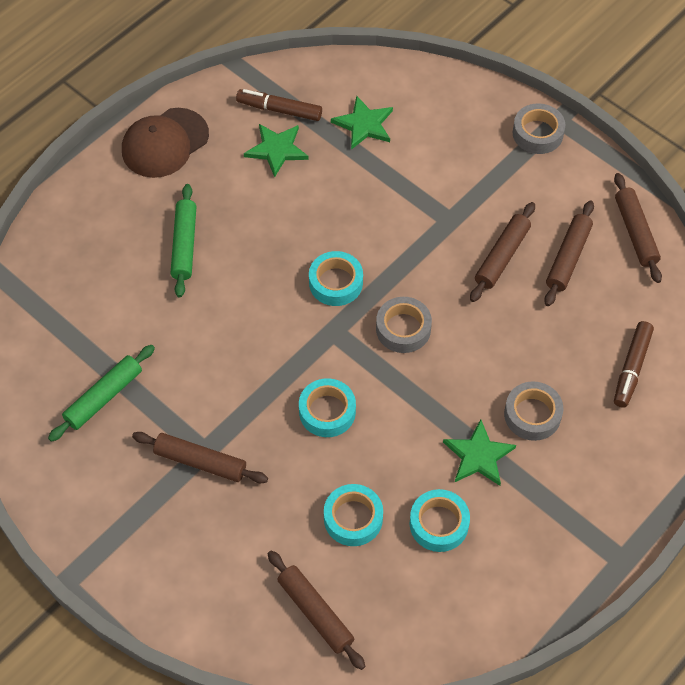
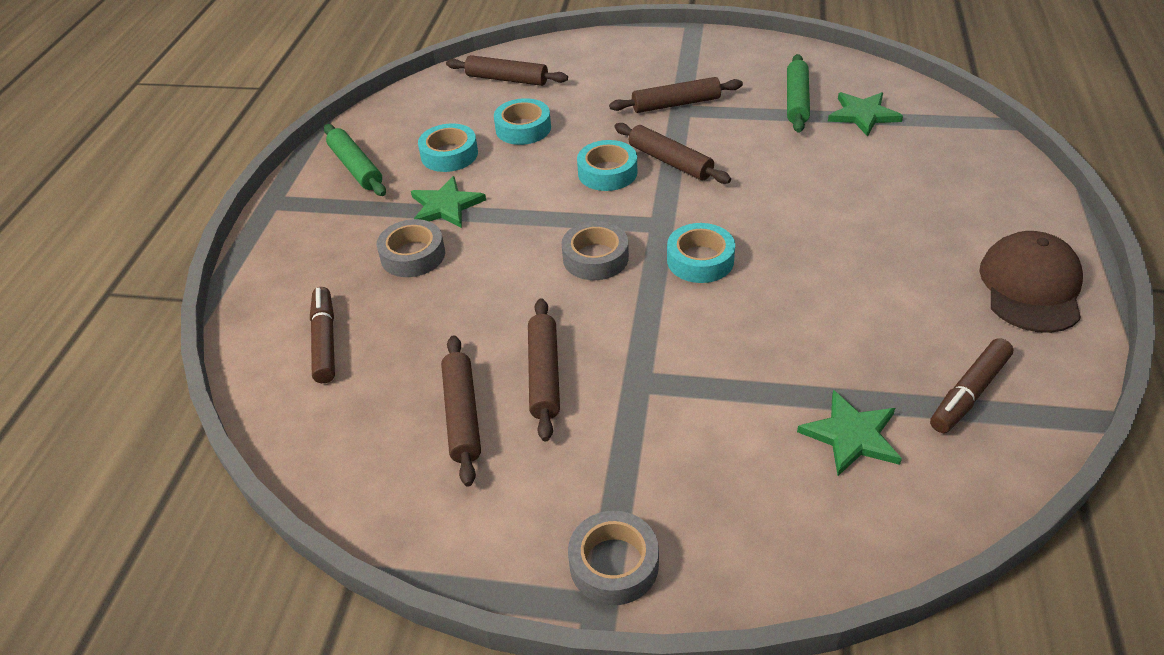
camera: 150 degrees right, 15 degrees down
green rolling pin [170,184,197,298] -> green rolling pin moved to [324,124,386,196]
brown marker [236,89,322,121] -> brown marker turned 150 degrees clockwise [930,338,1013,433]
green star [244,124,309,177] -> green star moved to [828,92,903,136]
brown rolling pin [614,173,662,283] -> brown rolling pin moved to [614,123,731,184]

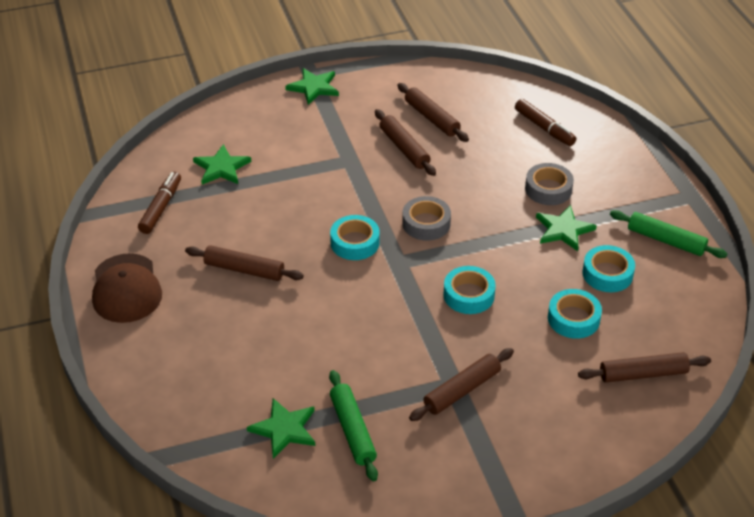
camera: 150 degrees right, 0 degrees up
grey tape [568,511,659,605] -> green star [285,68,339,105]
brown rolling pin [614,123,731,184] -> brown rolling pin moved to [185,245,304,281]

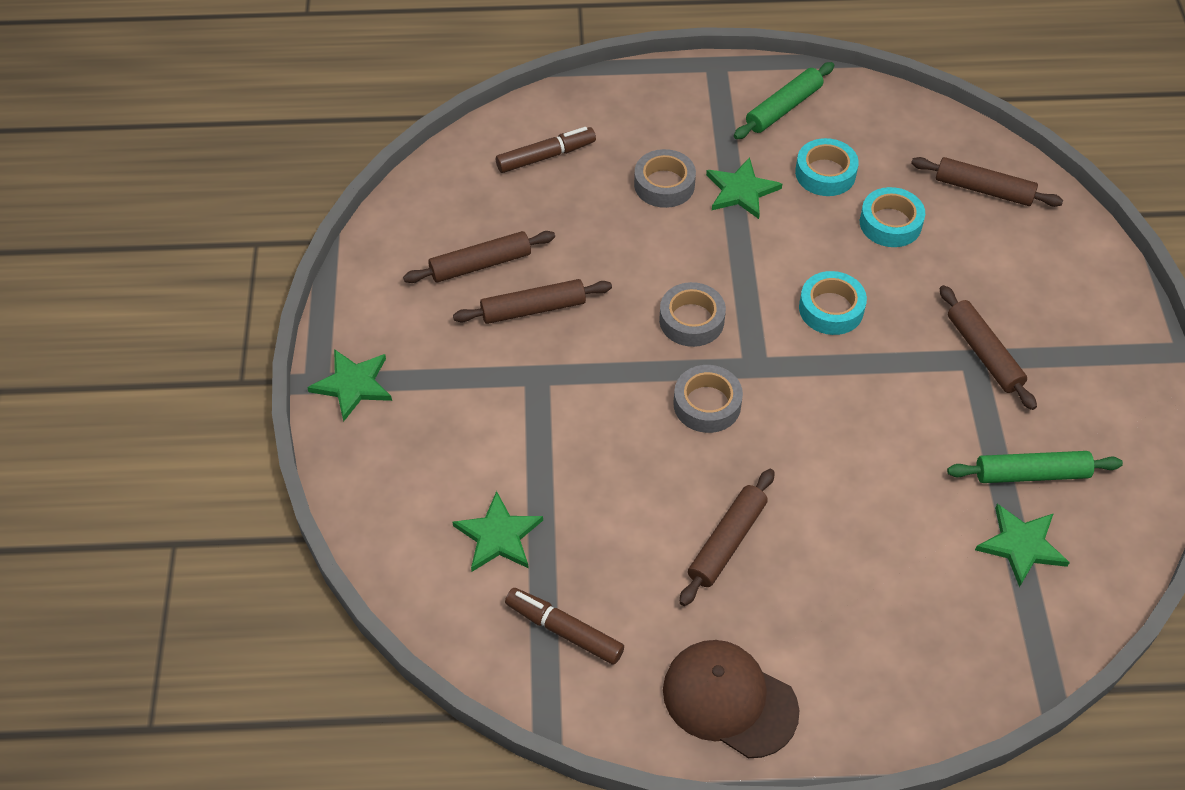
camera: 75 degrees left, 10 degrees up
brown cap [92,253,162,323] -> brown cap turned 150 degrees counterclockwise [663,640,799,758]
turquoise tape [330,215,380,260] -> grey tape [673,365,743,433]
brown rolling pin [578,352,711,383] -> brown rolling pin turned 75 degrees counterclockwise [911,157,1063,207]

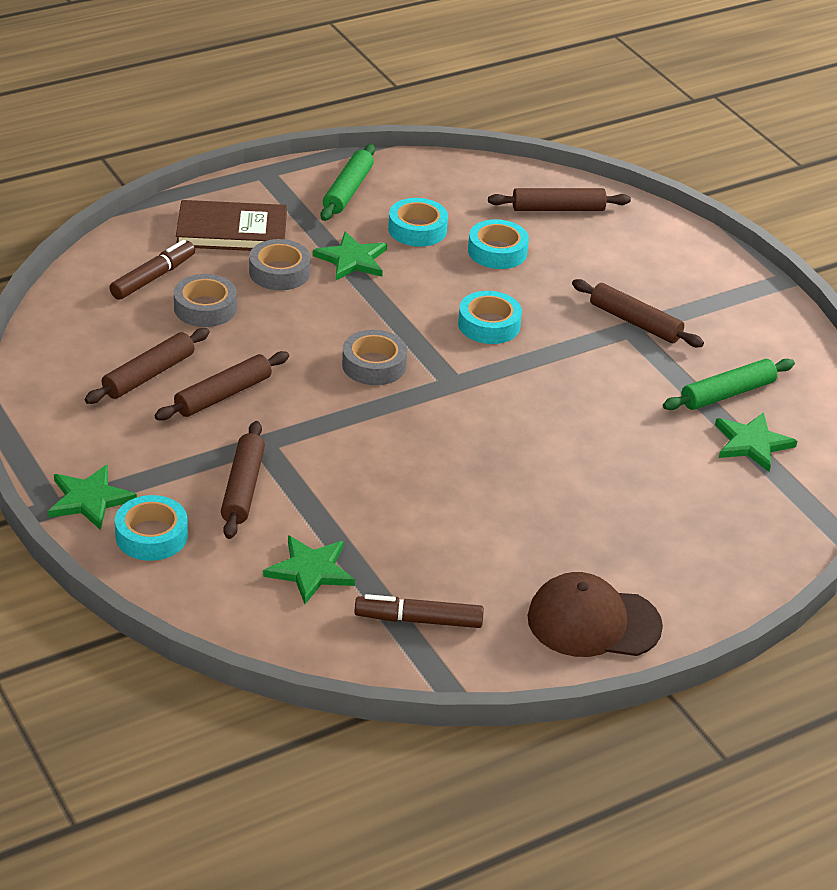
camera: 30 degrees left, 15 degrees down
grey tape [673,365,743,433] -> grey tape moved to [174,274,237,327]
brown rolling pin [679,469,774,606] -> brown rolling pin moved to [221,421,265,539]
none -> turquoise tape [115,495,188,561]
none -> brown book [176,200,287,251]

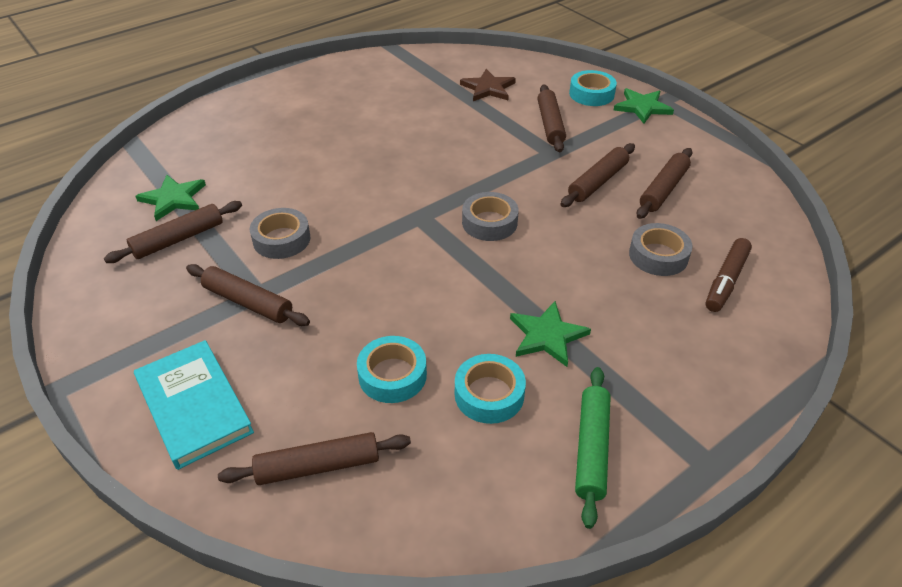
camera: 175 degrees right, 5 degrees up
brown book [176,200,287,251] -> none
grey tape [249,239,311,290] -> grey tape moved to [250,208,310,259]
green star [263,535,355,604] -> brown star [460,69,516,101]
brown marker [355,594,484,628] -> none
turquoise tape [458,291,522,344] -> none
brown cap [527,572,663,657] -> none
green rolling pin [663,359,795,410] -> brown rolling pin [104,201,242,263]
none -> turquoise book [134,340,254,470]

